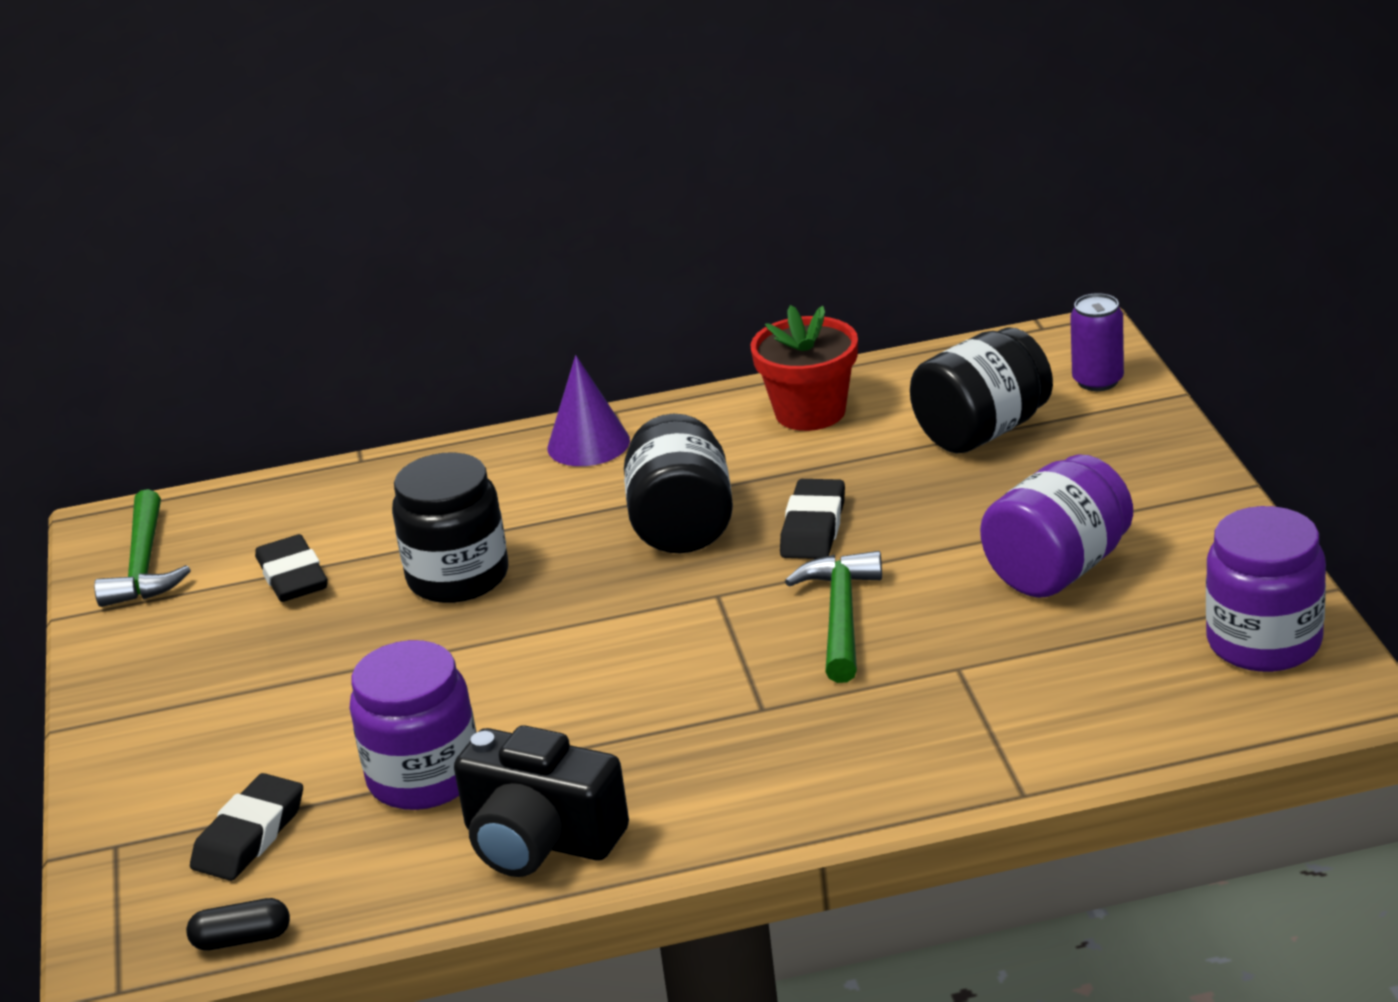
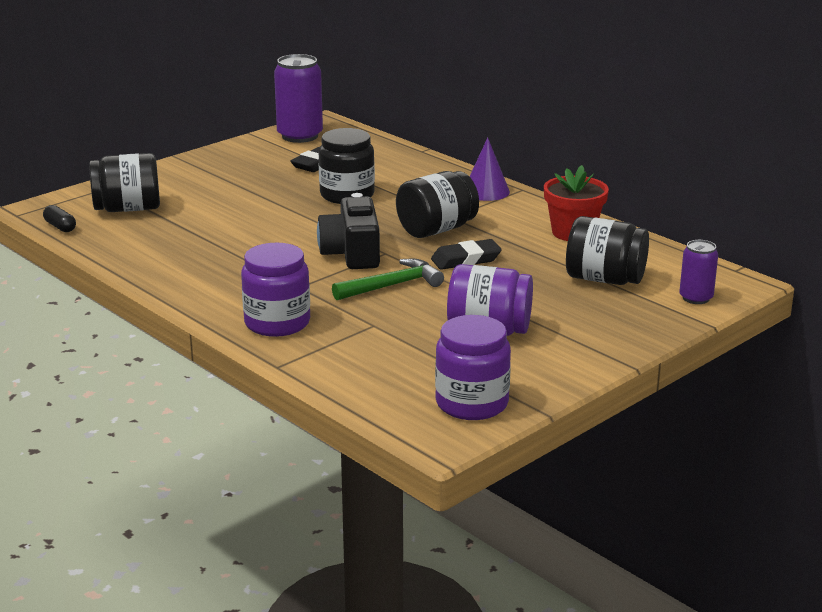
camera: 55 degrees right, 5 degrees down
green hammer [94,489,191,607] -> purple can [274,54,323,143]
black eraser [190,773,303,881] -> black jar [89,153,160,212]
purple jar [350,640,476,810] -> purple jar moved to [241,243,310,337]
black camera [454,725,629,877] -> black camera moved to [317,193,380,269]

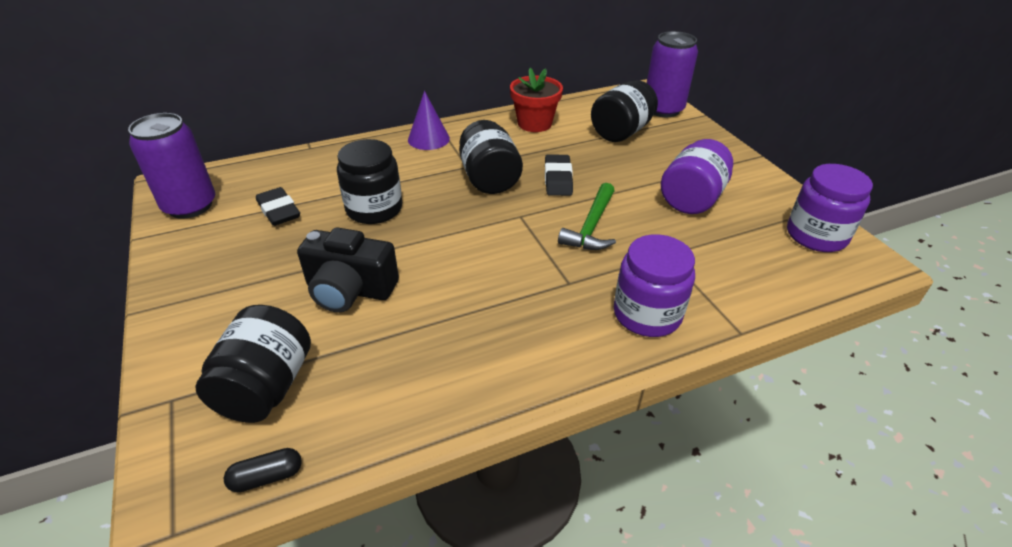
camera: 70 degrees left, 15 degrees up
black camera [317,193,380,269] -> black camera moved to [297,227,399,313]
green hammer [332,259,444,300] -> green hammer turned 150 degrees counterclockwise [558,183,616,250]
purple can [679,240,718,304] -> purple can [647,31,698,117], size x1.76

